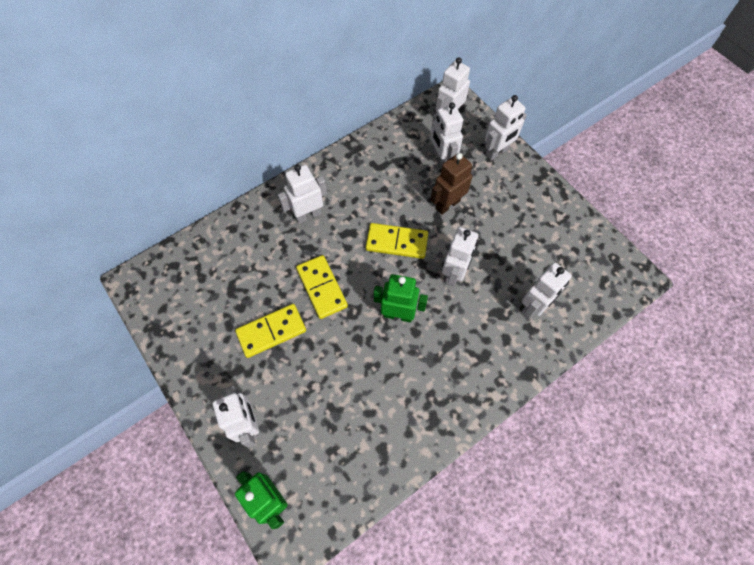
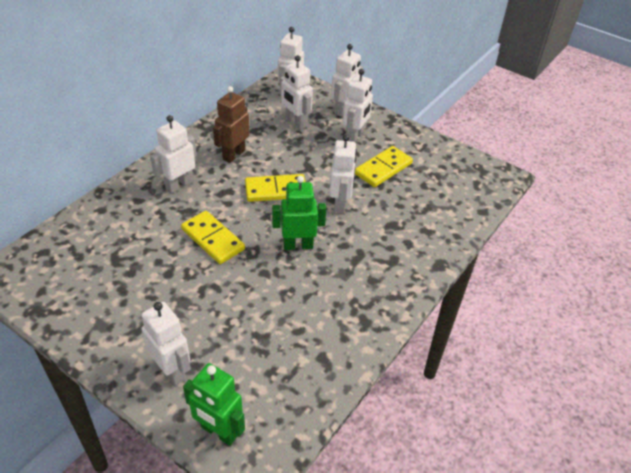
camera: 20 degrees left, 20 degrees down
yellow domino [235,304,306,358] -> yellow domino moved to [355,146,413,187]
brown robot [430,153,473,215] -> brown robot moved to [213,86,250,163]
white robot [521,262,572,319] -> white robot moved to [342,69,373,142]

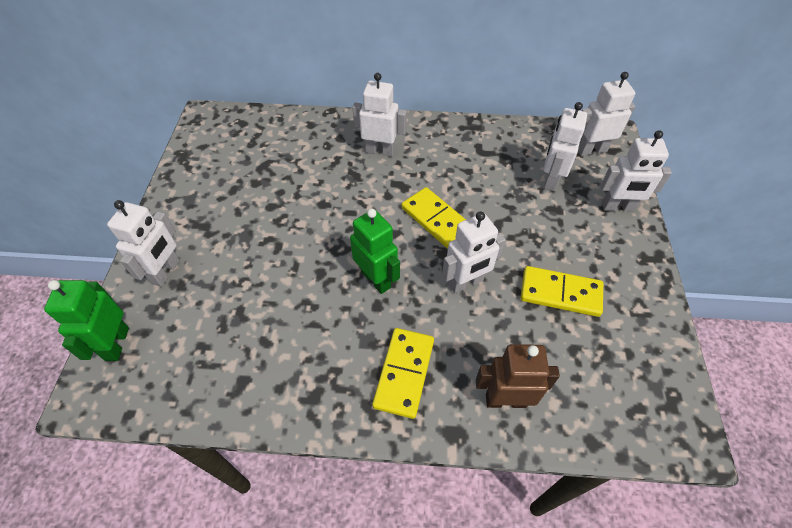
camera: 60 degrees right, 10 degrees up
yellow domino [181,211,245,264] -> yellow domino moved to [372,328,434,419]
brown robot [213,86,250,163] -> brown robot moved to [476,344,560,408]
white robot [342,69,373,142] -> none

